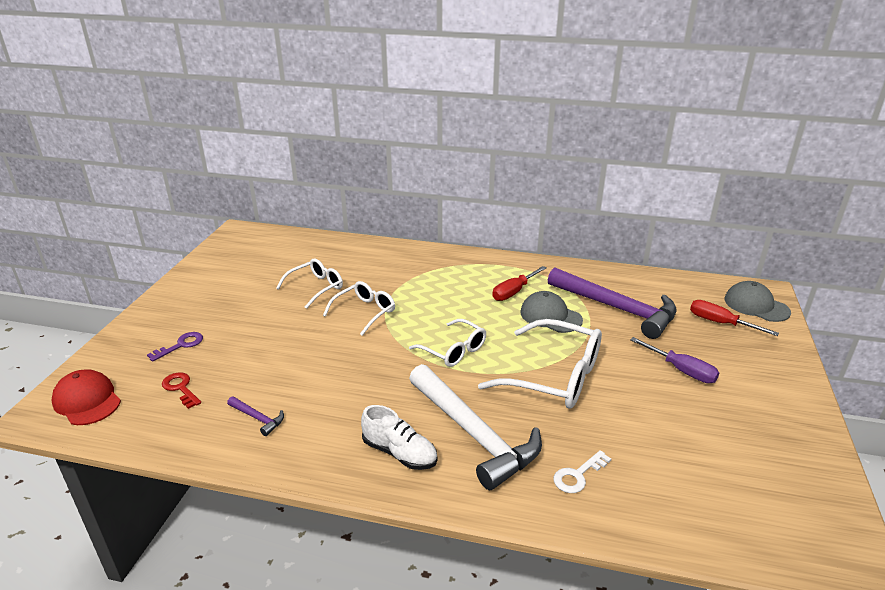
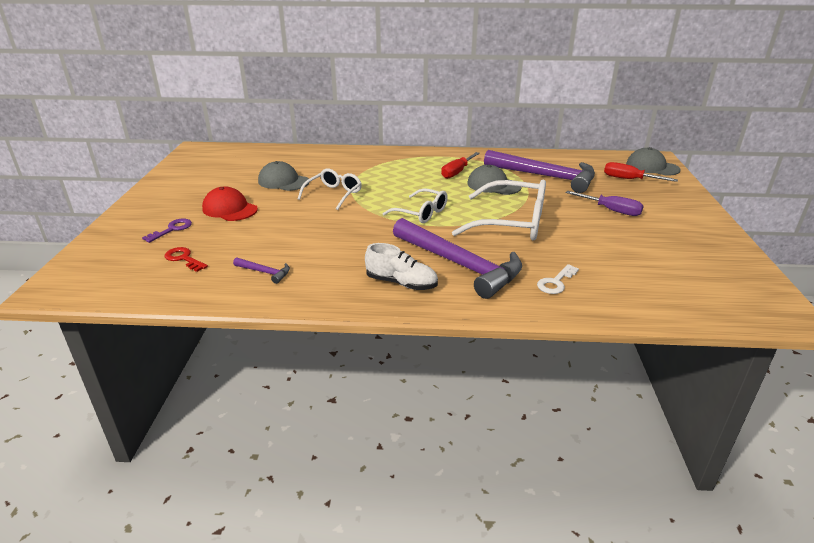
camera: 10 degrees left, 0 degrees up
red cap [51,369,121,425] -> red cap moved to [202,186,258,221]
white glasses [276,259,343,309] -> grey cap [258,161,310,191]
white hammer [409,364,542,490] -> purple hammer [393,218,522,299]

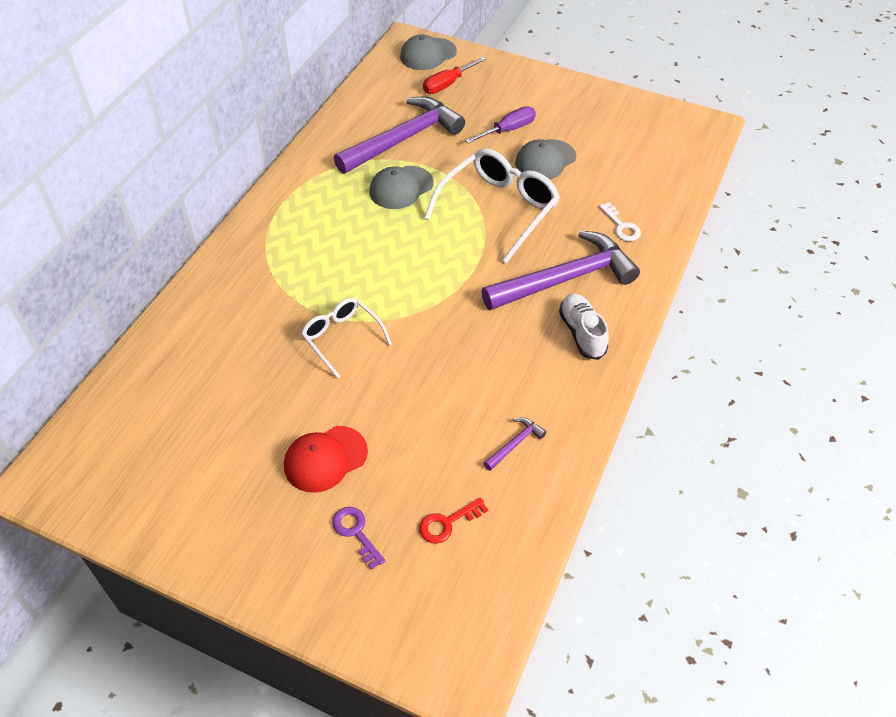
camera: 70 degrees left, 20 degrees up
grey cap [258,161,310,191] -> grey cap moved to [515,139,576,180]
white shoe [365,243,438,290] -> white shoe turned 60 degrees counterclockwise [559,294,609,360]
white glasses [382,188,448,223] -> none
red screwdriver [441,152,480,179] -> none

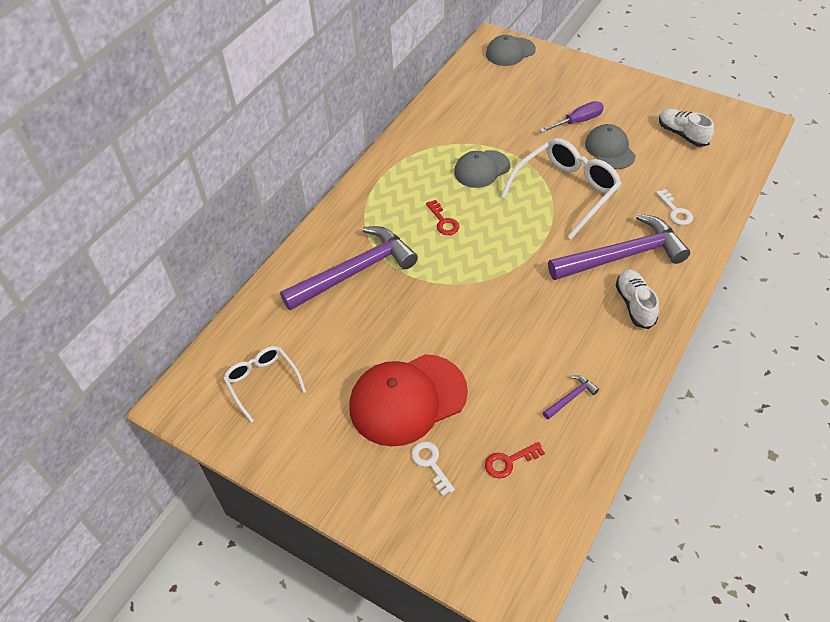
camera: 10 degrees right, 0 degrees up
red cap [284,426,368,493] -> red cap [349,354,468,447], size x1.66
white glasses [301,298,392,379] -> white glasses moved to [223,346,306,423]
purple key [332,507,386,570] -> white key [411,441,455,496]
purple hammer [334,96,465,174] -> purple hammer moved to [280,226,418,310]
red screwdriver [423,57,486,94] -> none
grey cap [515,139,576,180] -> grey cap turned 105 degrees clockwise [585,124,636,169]
none -> red key [426,200,459,235]
none -> white shoe [659,109,714,147]

